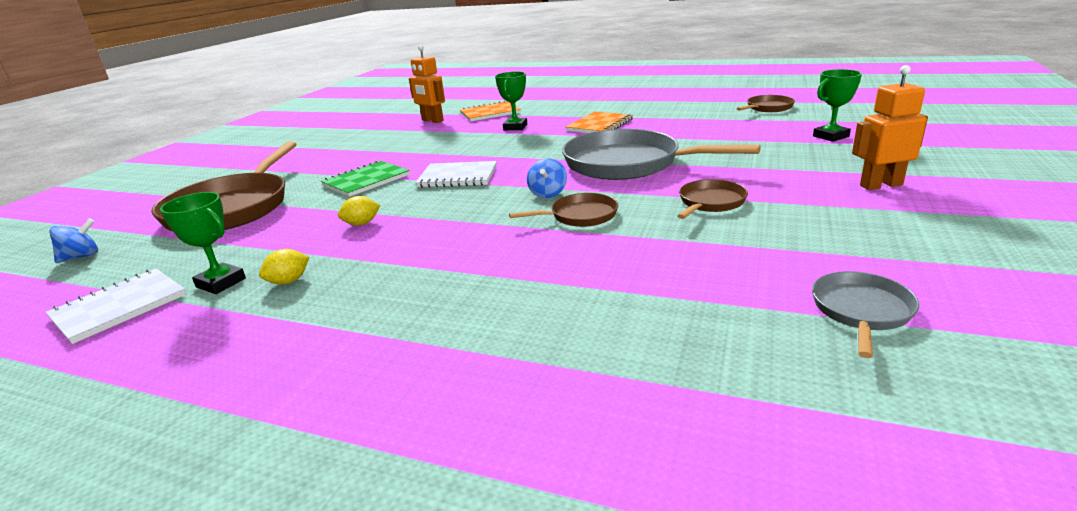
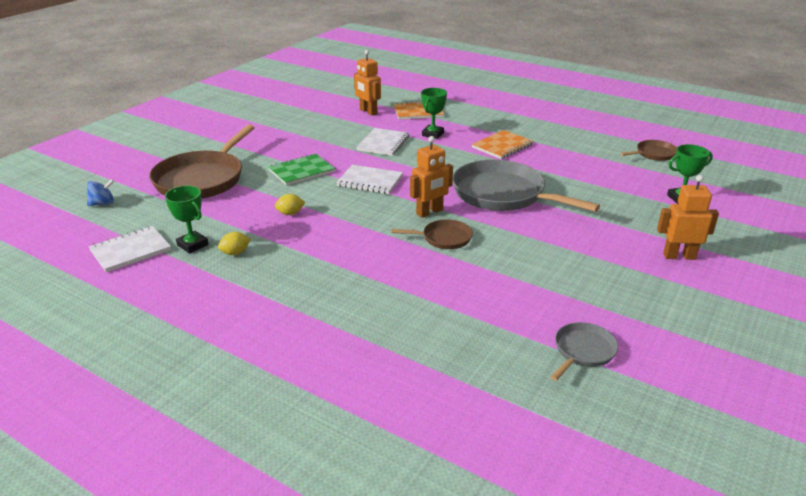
camera: 10 degrees right, 5 degrees up
blue spinning top [527,158,567,198] -> orange robot [410,136,453,218]
brown pan [677,179,748,219] -> none
none -> white notebook [356,128,409,156]

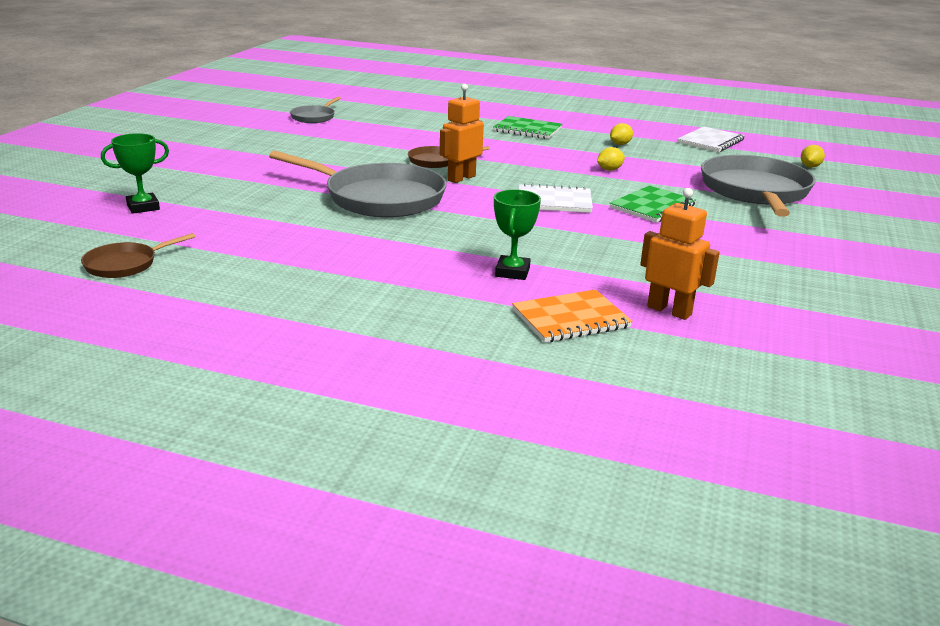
camera: 165 degrees right, 5 degrees down
blue spinning top [87,179,114,206] -> yellow lemon [801,145,825,168]
brown pan [149,125,255,199] -> grey pan [701,155,816,217]
green trophy [165,186,209,254] -> none
white notebook [356,128,409,156] -> none
orange notebook [472,130,534,159] -> none
orange robot [657,175,719,260] -> none
none -> green notebook [493,116,563,139]

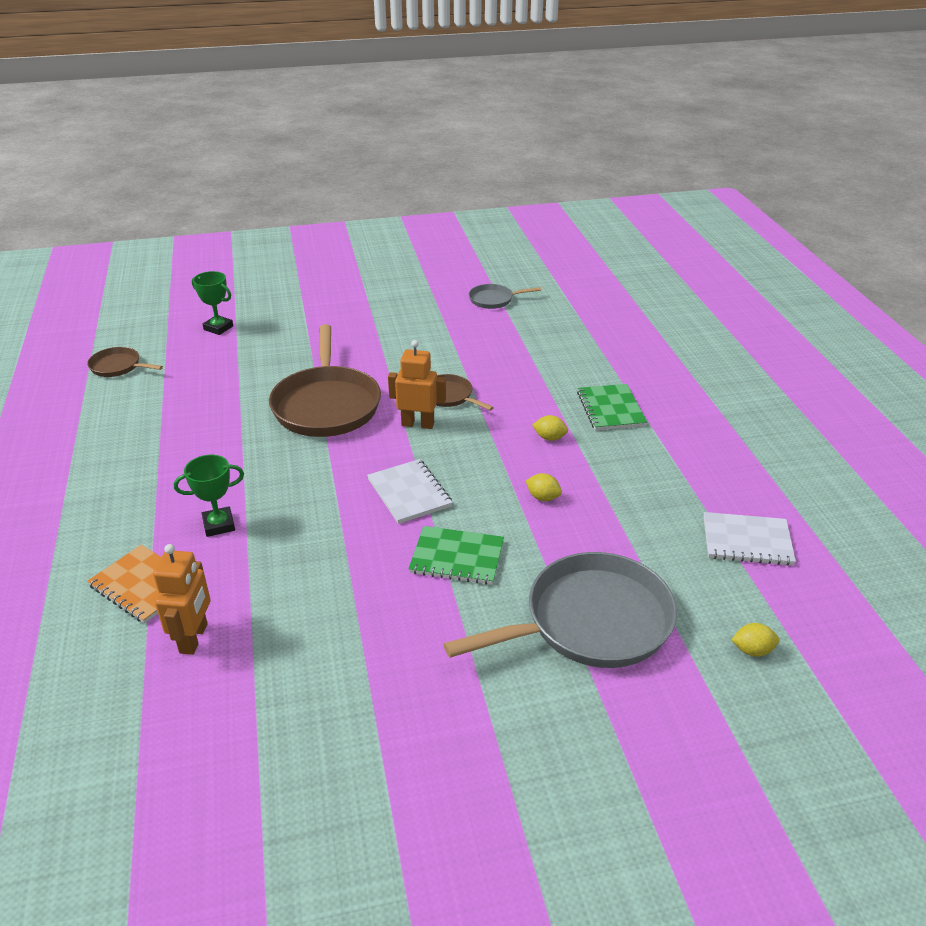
camera: 60 degrees right, 10 degrees up
grey pan [269,151,446,218] -> brown pan [269,324,381,437]
yellow lemon [610,123,633,145] -> yellow lemon moved to [532,415,568,441]

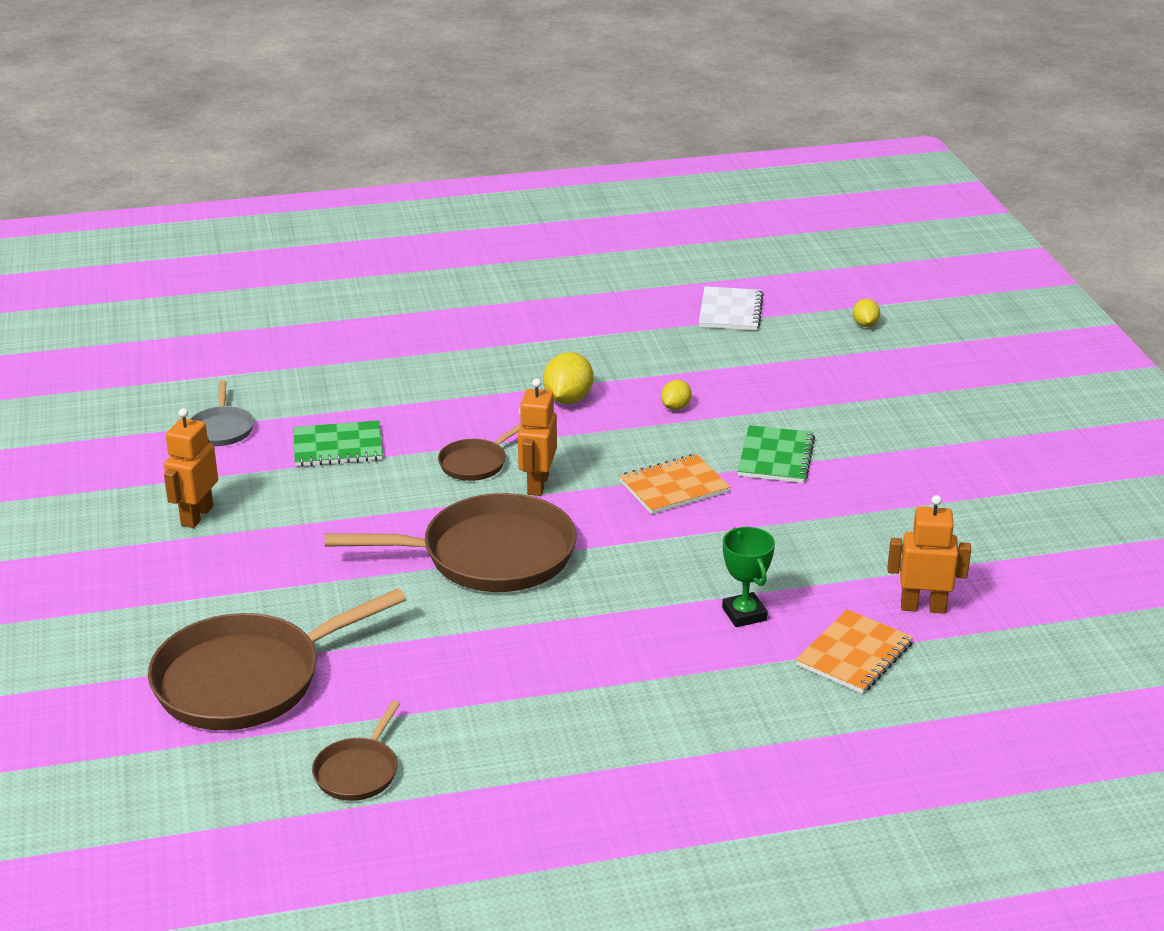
camera: 90 degrees left, 5 degrees down
green trophy [192,271,233,335] -> brown pan [148,588,406,730]
white notebook [367,459,453,524] -> orange notebook [619,454,730,514]
grey pan [444,552,677,668] -> none
yellow lemon [532,415,568,441] -> yellow lemon [543,352,593,404], size x1.71
green notebook [577,384,647,430] -> green notebook moved to [293,420,383,467]
none -> orange robot [164,408,218,528]

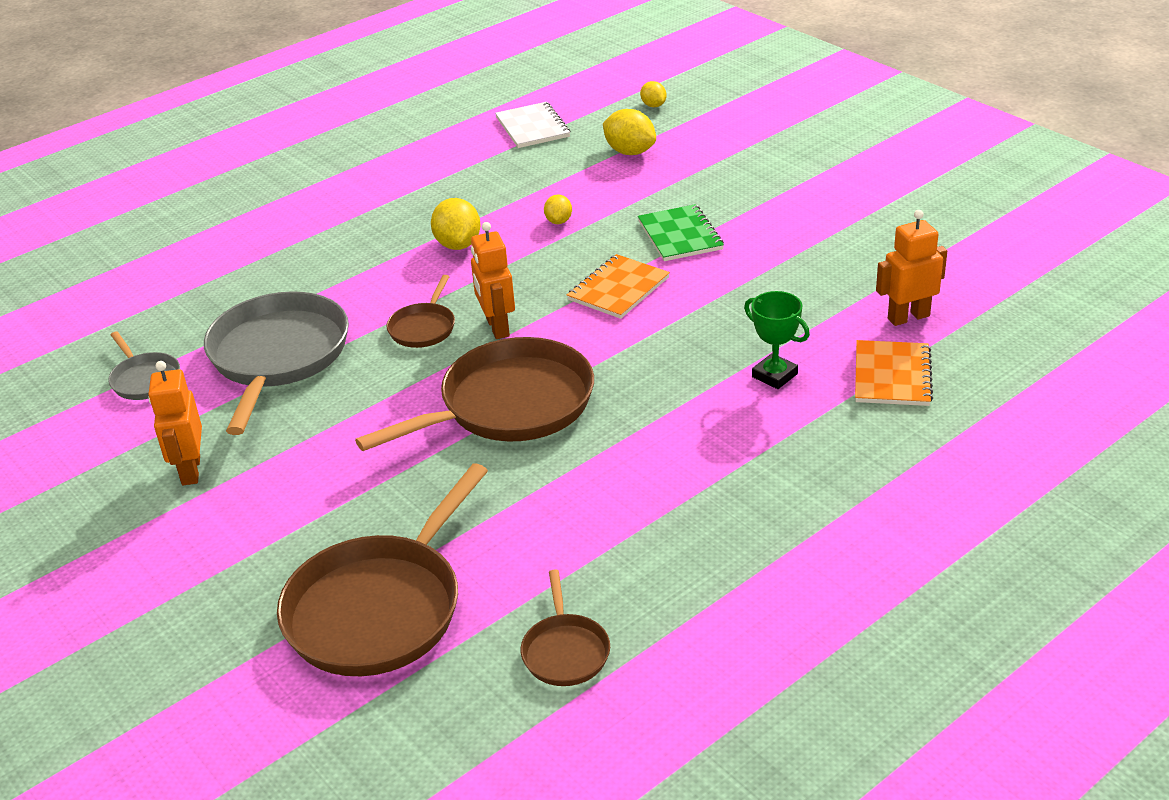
camera: 25 degrees left, 5 degrees up
green notebook [293,420,383,467] -> grey pan [204,291,349,435]
none -> yellow lemon [603,109,656,155]

